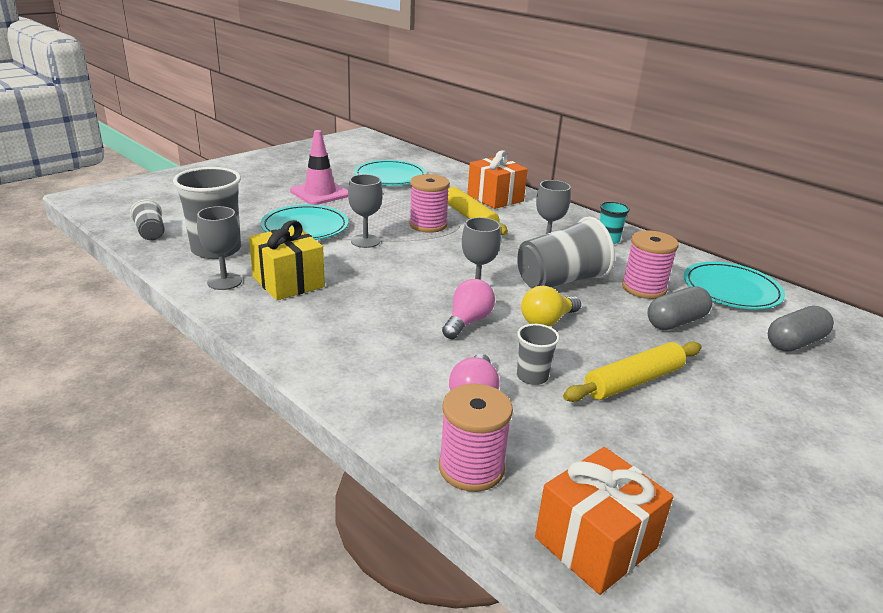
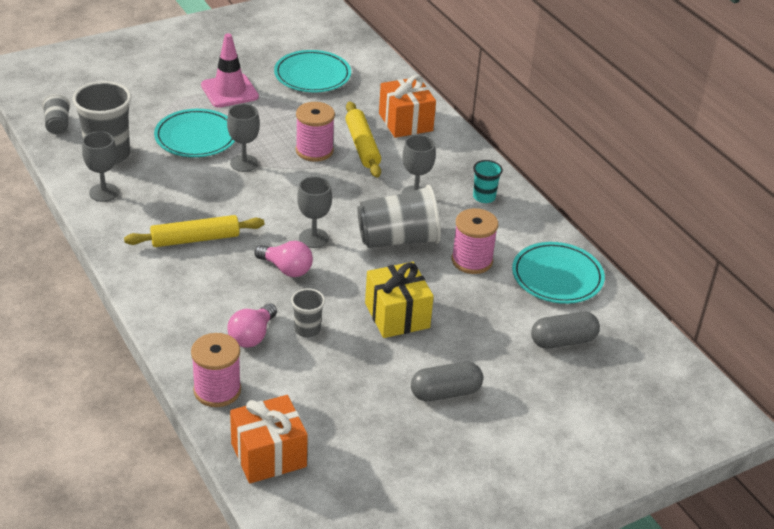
camera: 15 degrees right, 10 degrees up
yellow gift [249,220,325,300] -> yellow gift moved to [365,262,434,338]
pink light bulb [442,279,495,339] -> pink light bulb turned 75 degrees clockwise [254,241,313,277]
yellow light bulb [521,286,581,326] -> none
yellow rolling pin [563,342,702,402] -> yellow rolling pin moved to [124,215,264,247]
grey capsule [648,286,712,330] -> grey capsule moved to [411,362,483,401]

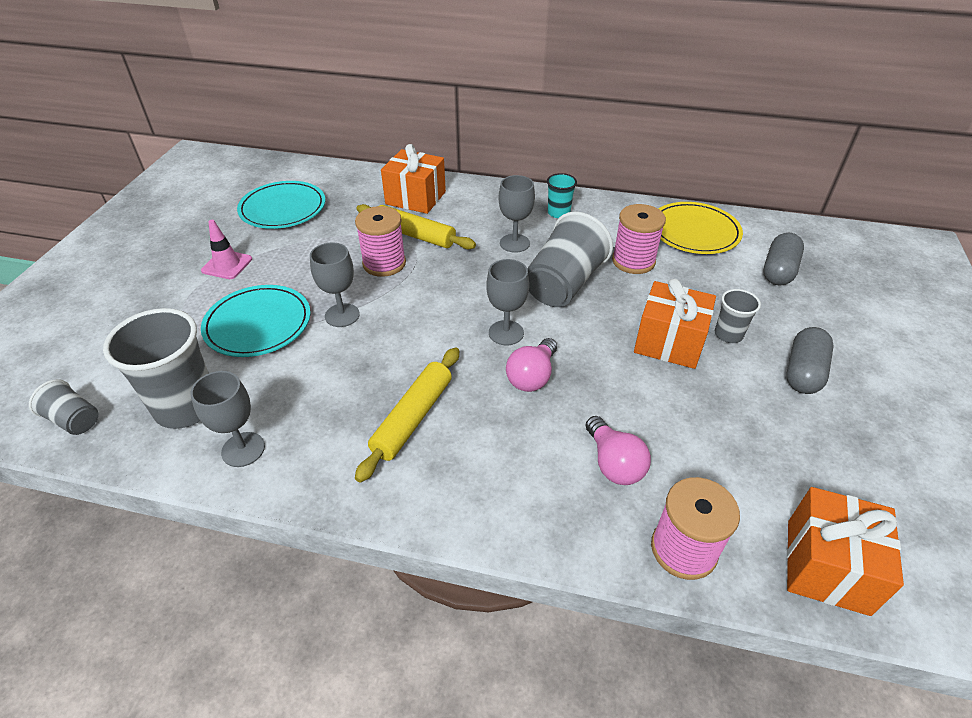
camera: 45 degrees left, 5 degrees up
pink traffic cone [201,33,259,108] -> pink traffic cone [201,220,252,279], size x0.66
pink light bulb [254,241,313,277] -> pink light bulb turned 135 degrees clockwise [506,338,557,392]
grey cup [291,288,325,337] -> grey cup moved to [715,289,761,343]
yellow gift [365,262,434,338] -> orange gift [634,279,716,369]
turquoise plate [512,242,605,304] -> yellow plate [658,202,743,254]

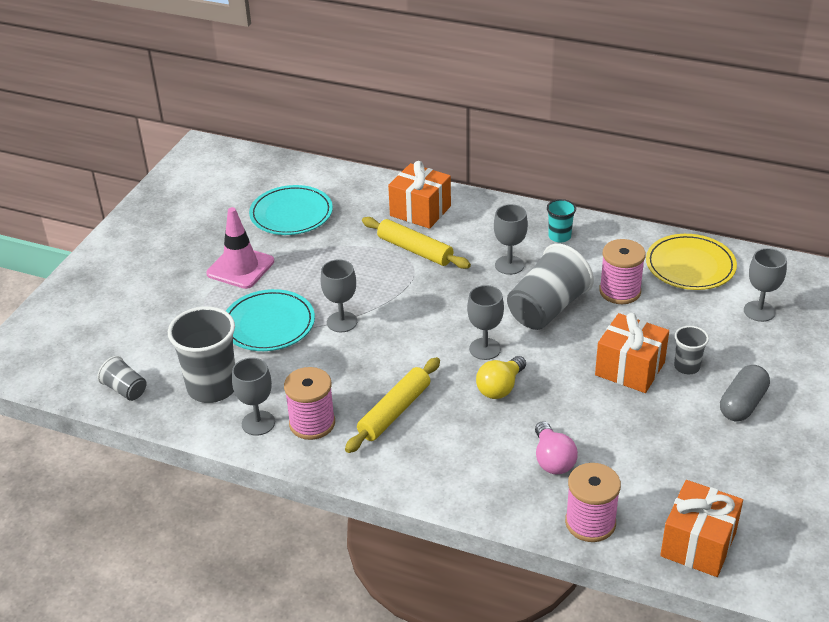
camera: 10 degrees right, 5 degrees down
pink traffic cone [201,220,252,279] -> pink traffic cone [206,207,274,289], size x1.51
pink spool [355,206,406,277] -> pink spool moved to [284,367,335,440]
pink light bulb [506,338,557,392] -> yellow light bulb [476,356,526,399]
grey capsule [764,233,804,286] -> grey goblet [744,248,787,322]

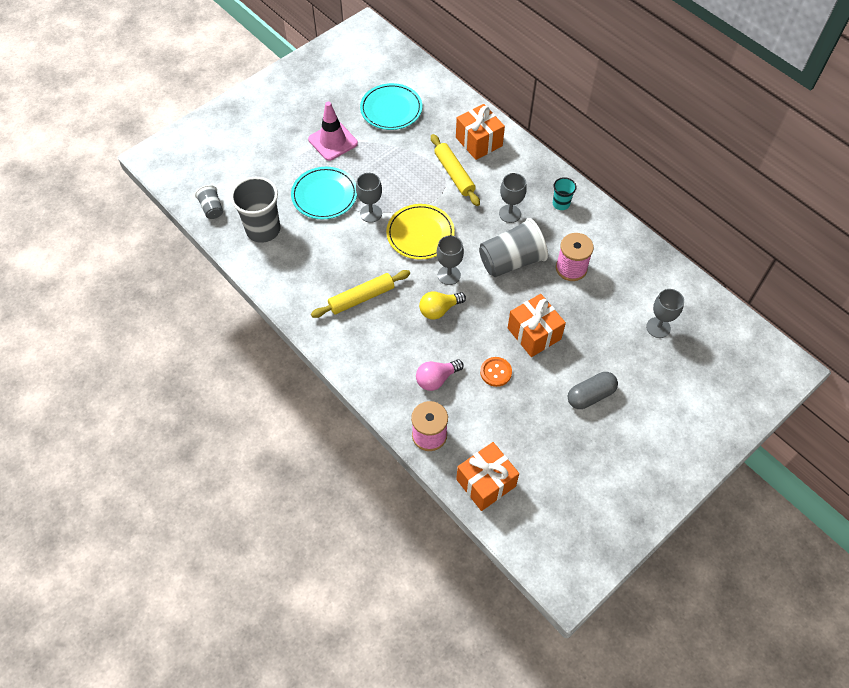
camera: 25 degrees right, 20 degrees up
grey goblet [232,358,275,436] -> none
pink spool [284,367,335,440] -> none
pink light bulb [535,421,578,474] -> pink light bulb turned 45 degrees clockwise [416,360,464,391]
yellow plate [646,234,737,290] -> yellow plate moved to [386,204,455,260]
grey cup [674,326,709,374] -> none
none -> orange button [480,357,512,387]

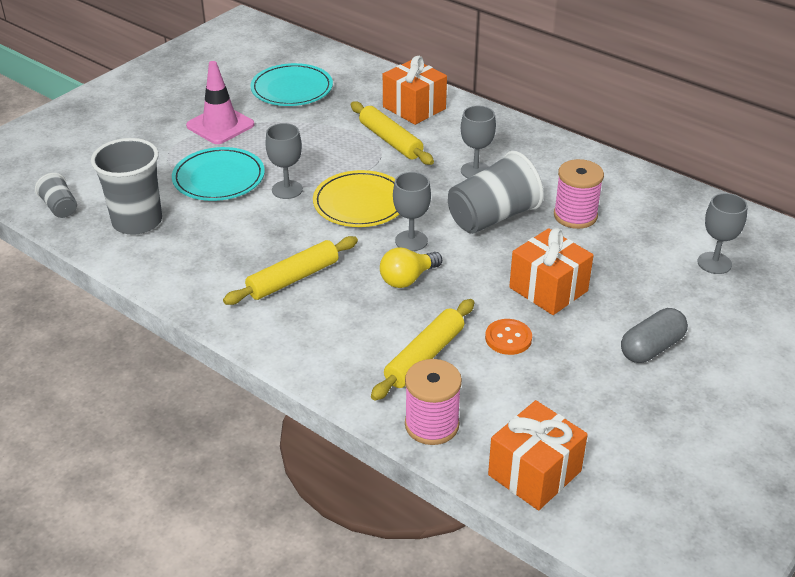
camera: 10 degrees left, 20 degrees down
pink light bulb [416,360,464,391] -> yellow rolling pin [371,299,474,401]
turquoise cup [553,177,577,210] -> none

